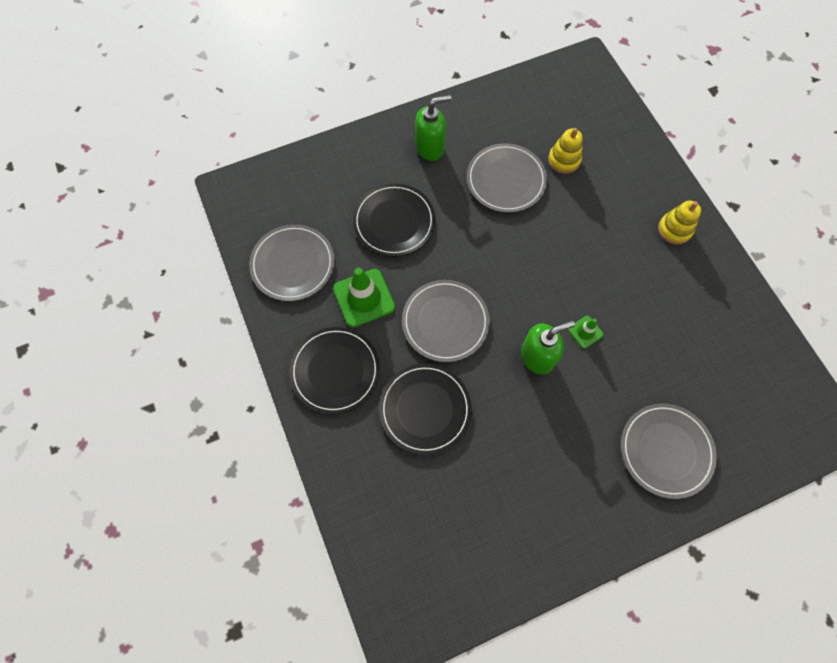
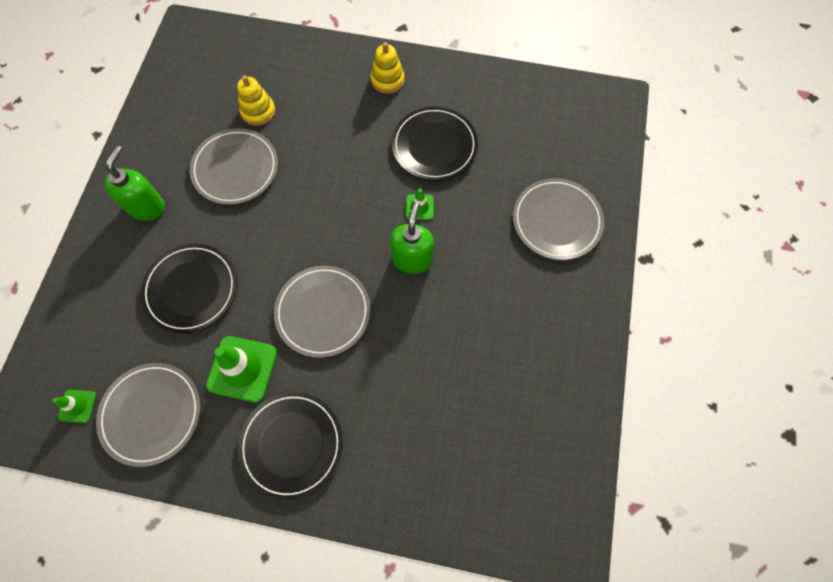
camera: 55 degrees left, 0 degrees up
black plate [379,364,472,455] -> black plate moved to [392,107,478,181]
none -> green traffic cone [53,390,96,423]

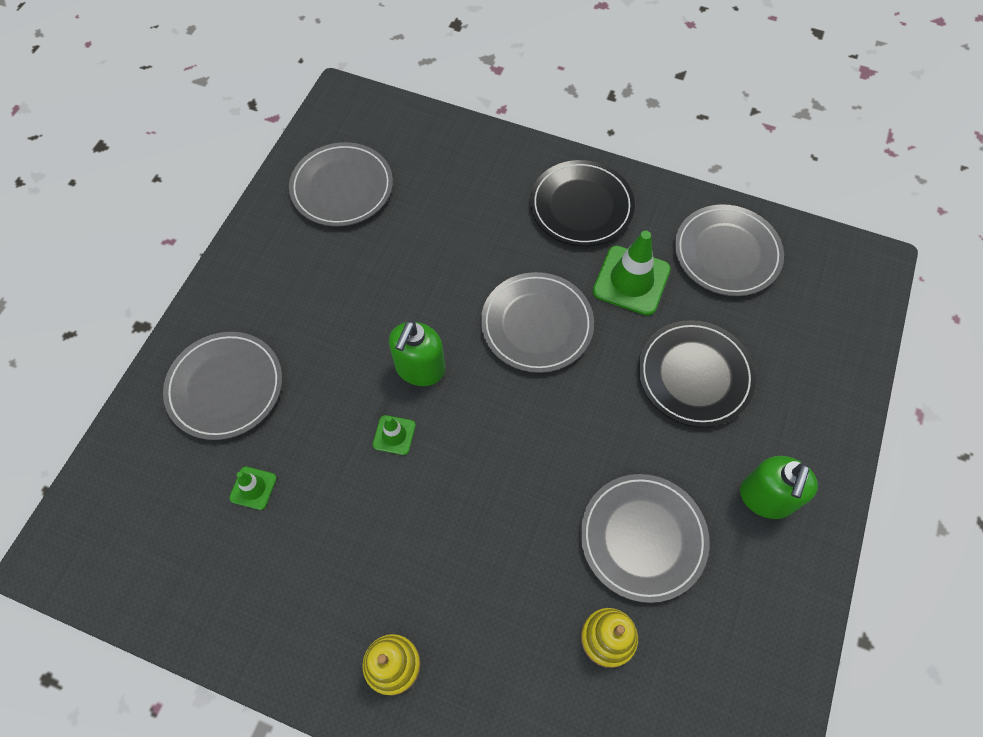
camera: 170 degrees left, 5 degrees down
green traffic cone [53,390,96,423] -> green traffic cone moved to [229,467,277,510]
black plate [392,107,478,181] -> none
none -> grey plate [289,142,393,226]

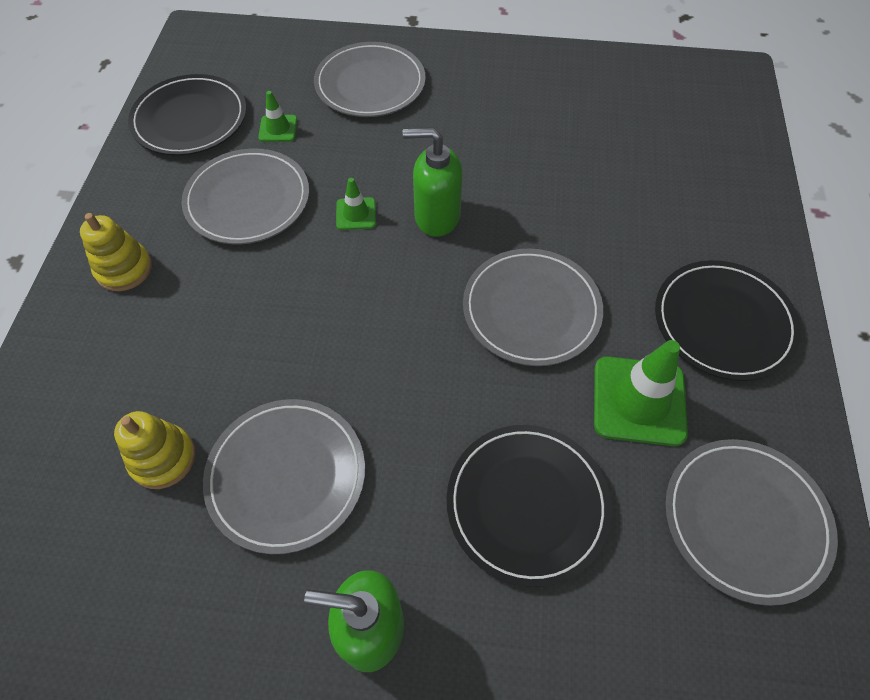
camera: 75 degrees right, 5 degrees down
grey plate [289,142,393,226] -> grey plate moved to [181,149,309,245]
none -> black plate [128,74,246,156]

